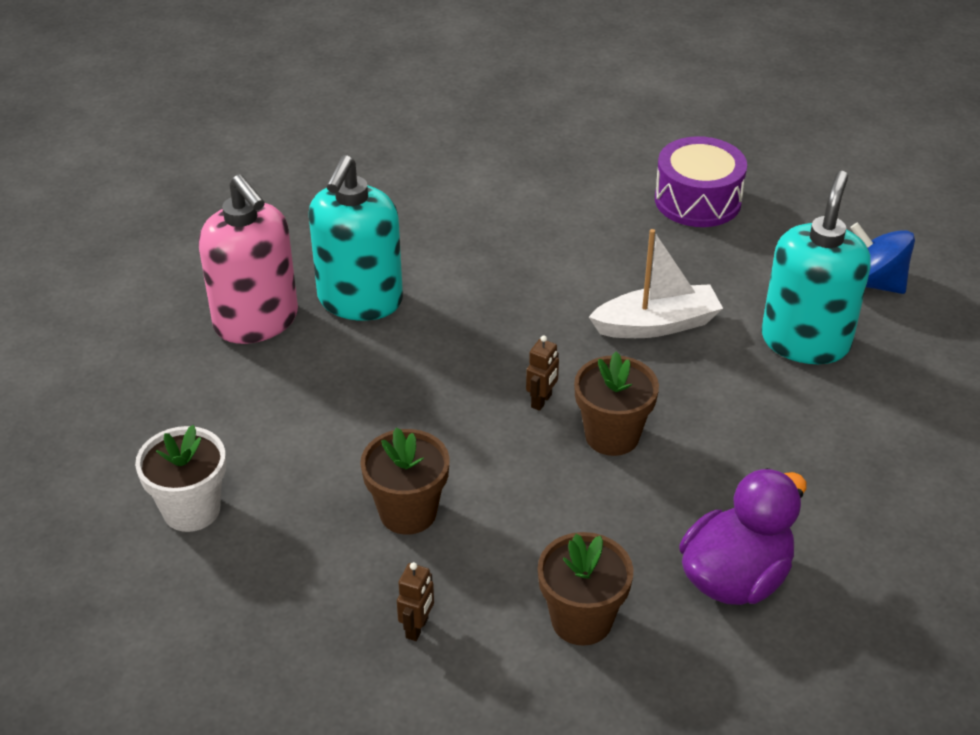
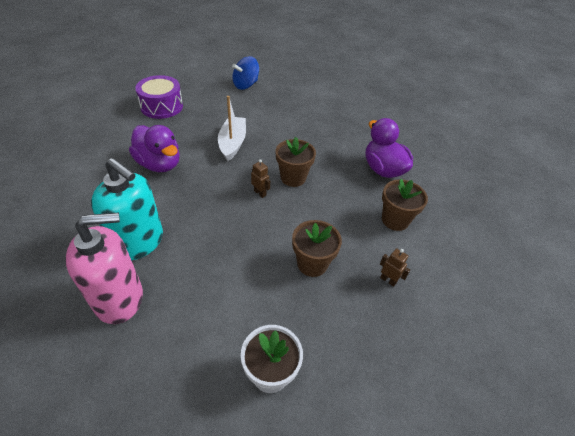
camera: 75 degrees left, 5 degrees up
turquoise soap dispenser [761,171,871,364] -> none
none -> purple duck [129,125,180,172]

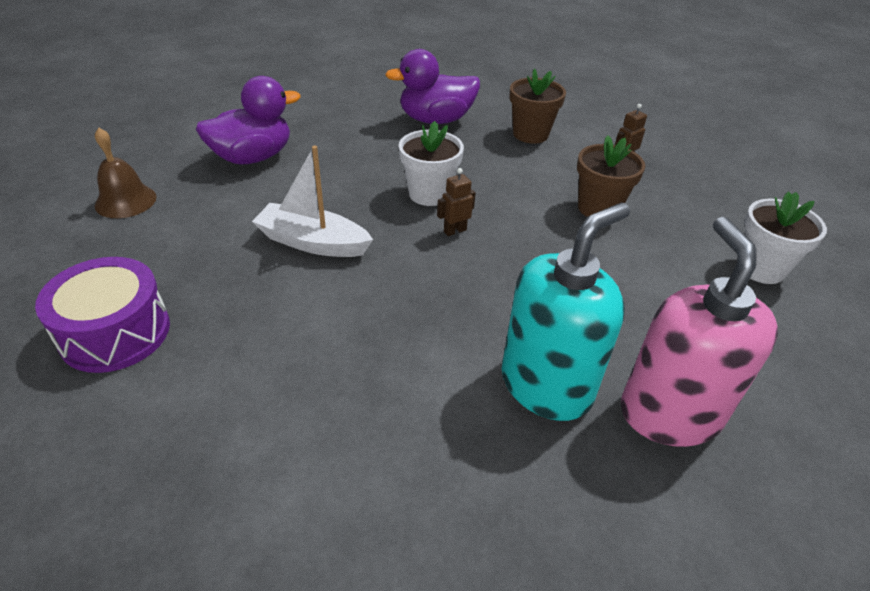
camera: 75 degrees left, 5 degrees down
purple duck [129,125,180,172] -> purple duck moved to [196,76,301,165]
blue spinning top [232,56,259,90] -> brown bell [95,127,156,218]
brown flower pot [276,137,316,187] -> white flower pot [399,121,464,206]

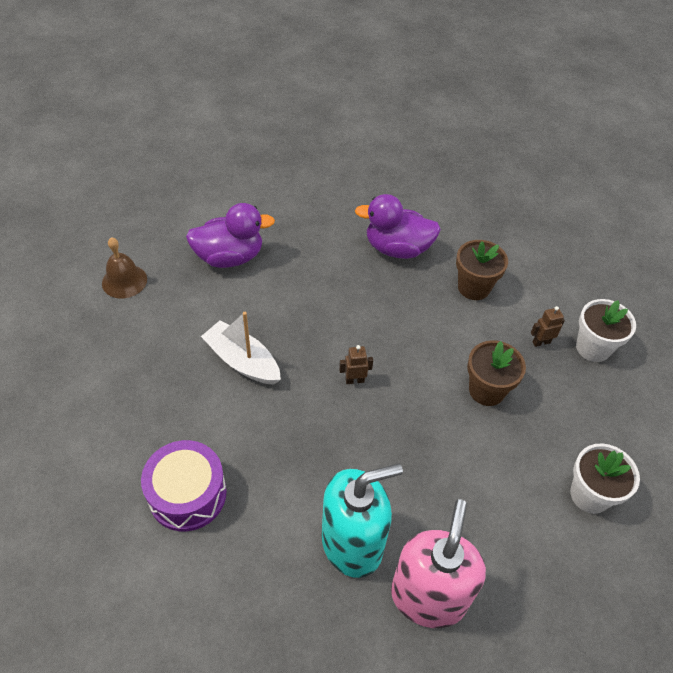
camera: 20 degrees right, 10 degrees up
purple drum [35,257,170,373] -> purple drum moved to [141,440,226,531]
white flower pot [399,121,464,206] -> white flower pot moved to [576,299,636,362]

